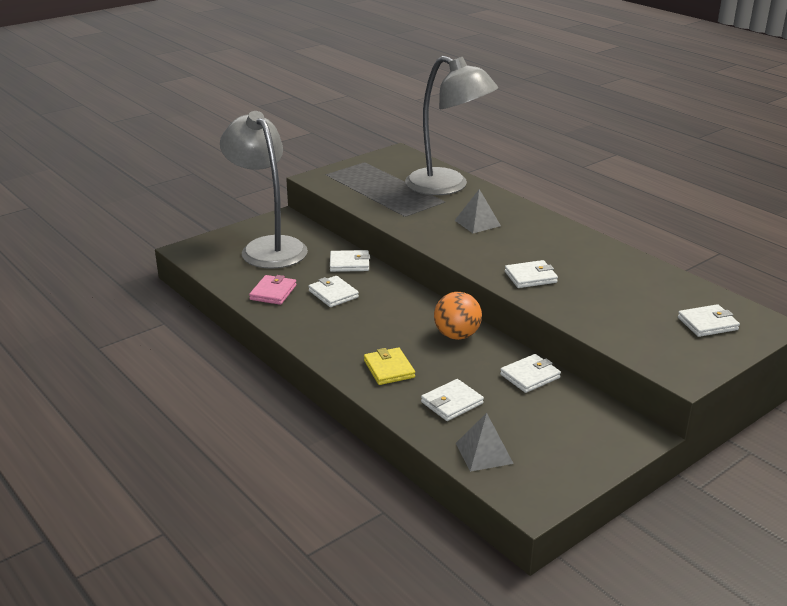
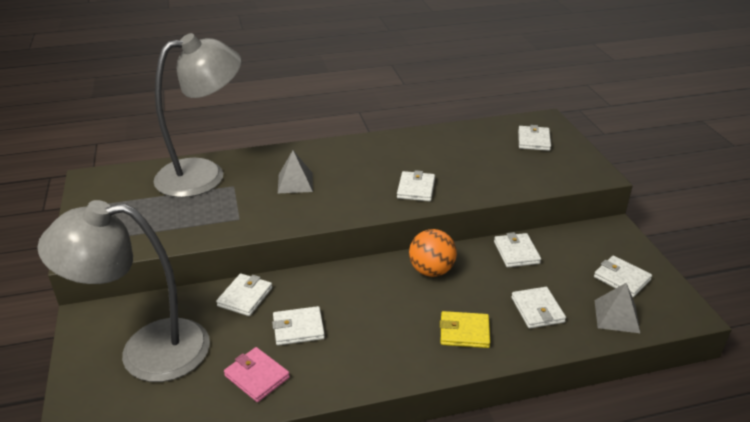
camera: 65 degrees left, 5 degrees up
none -> white wallet [594,256,652,297]

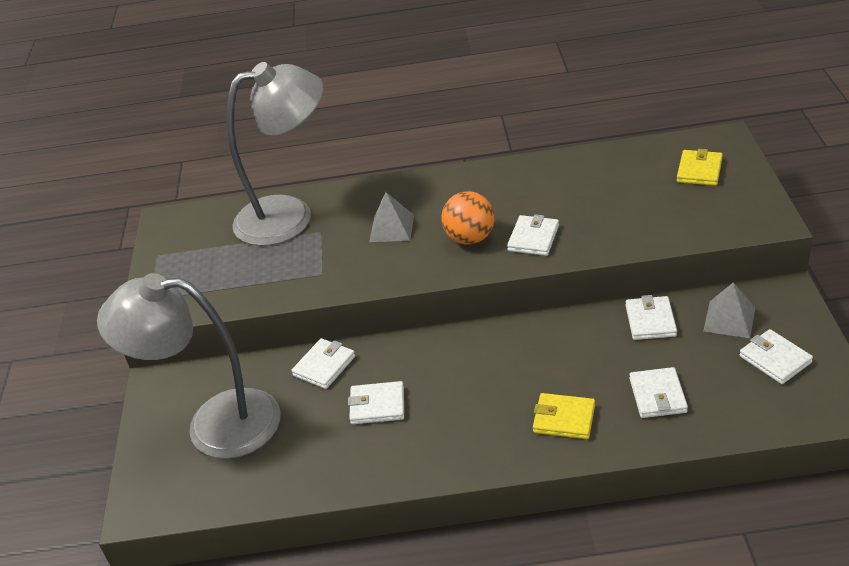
camera: 15 degrees right, 5 degrees up
pink wallet [224,347,290,402] -> none
orange ball [409,229,457,277] -> orange ball moved to [441,191,494,245]
white wallet [518,125,551,151] -> yellow wallet [677,149,723,186]
grey pyramid [595,283,640,333] -> grey pyramid moved to [703,282,755,338]

